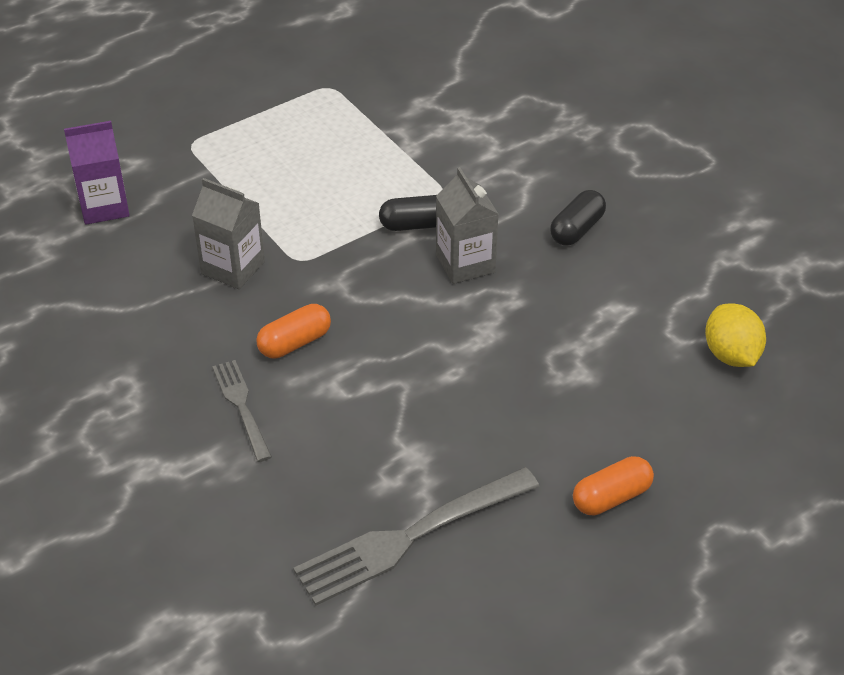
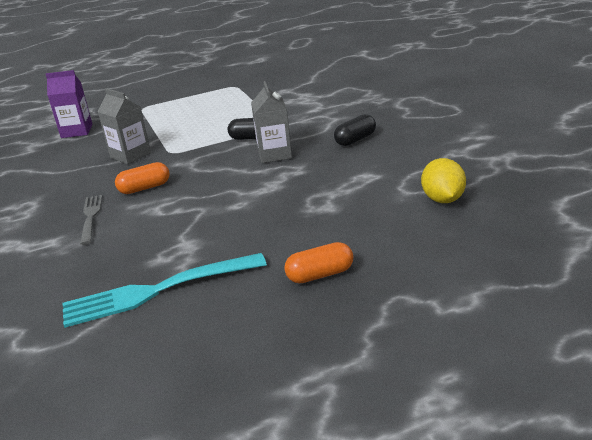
camera: 15 degrees right, 15 degrees down
grey fork [293,467,540,606] -> turquoise fork [63,253,267,328]

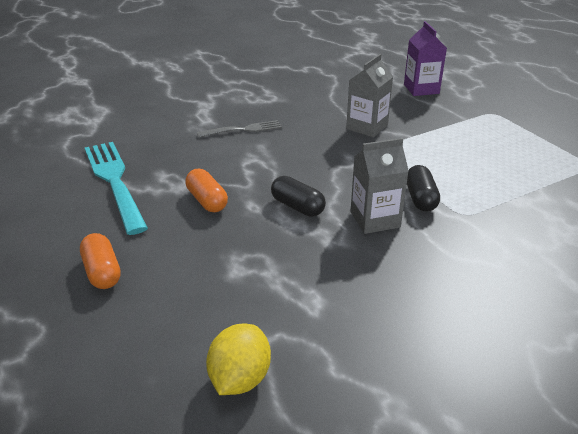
camera: 80 degrees right, 5 degrees up
orange capsule [115,162,170,194] -> orange capsule moved to [185,169,228,212]
black capsule [334,114,376,146] -> black capsule moved to [271,176,326,217]
yellow lemon [421,158,466,203] -> yellow lemon turned 60 degrees counterclockwise [206,324,271,395]

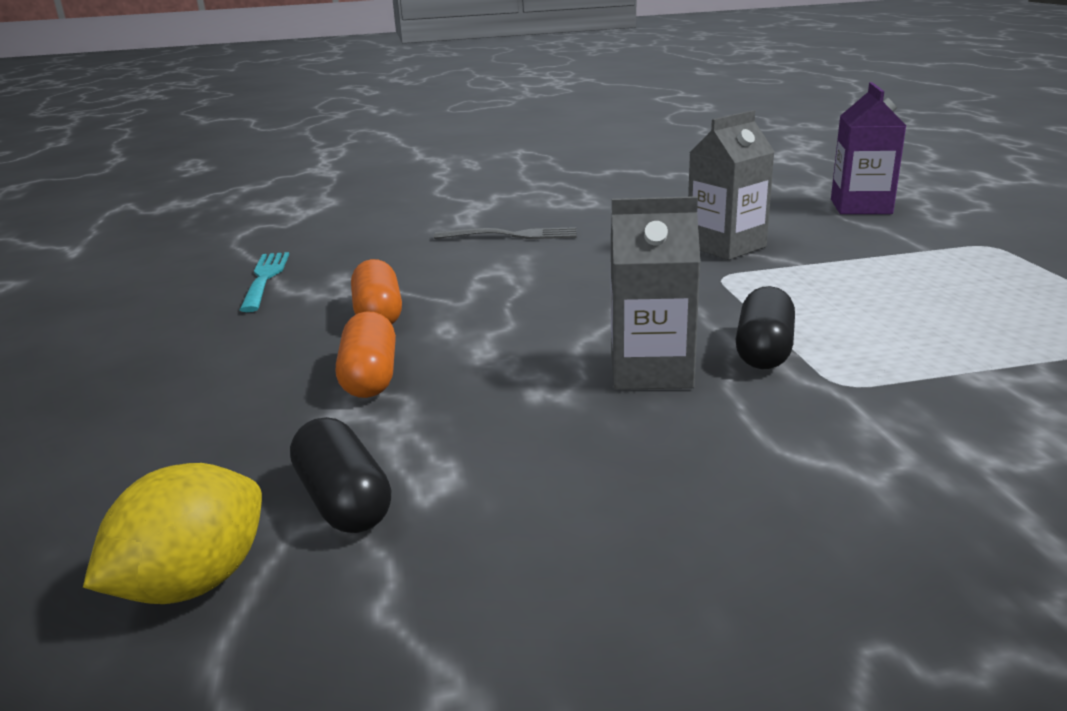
camera: 20 degrees right, 10 degrees down
orange capsule [80,233,121,289] -> orange capsule moved to [336,311,396,398]
turquoise fork [85,142,148,235] -> turquoise fork [240,252,289,312], size x0.56
black capsule [271,176,326,217] -> black capsule moved to [290,417,391,533]

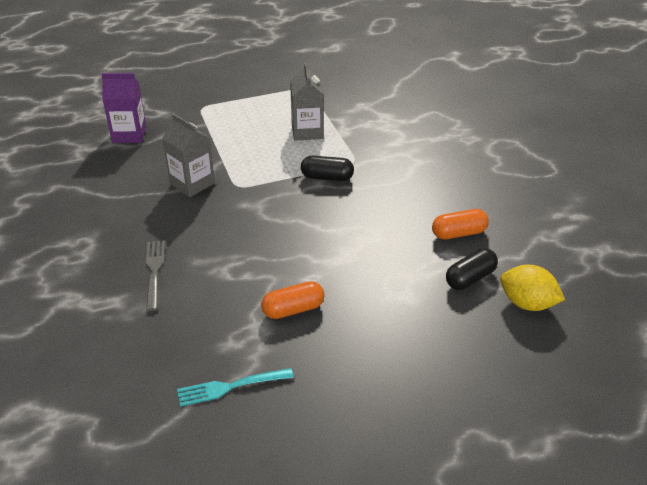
camera: 100 degrees left, 15 degrees up
orange capsule [336,311,396,398] -> orange capsule moved to [432,209,489,240]
grey carton [611,196,701,390] -> grey carton moved to [290,63,324,141]

